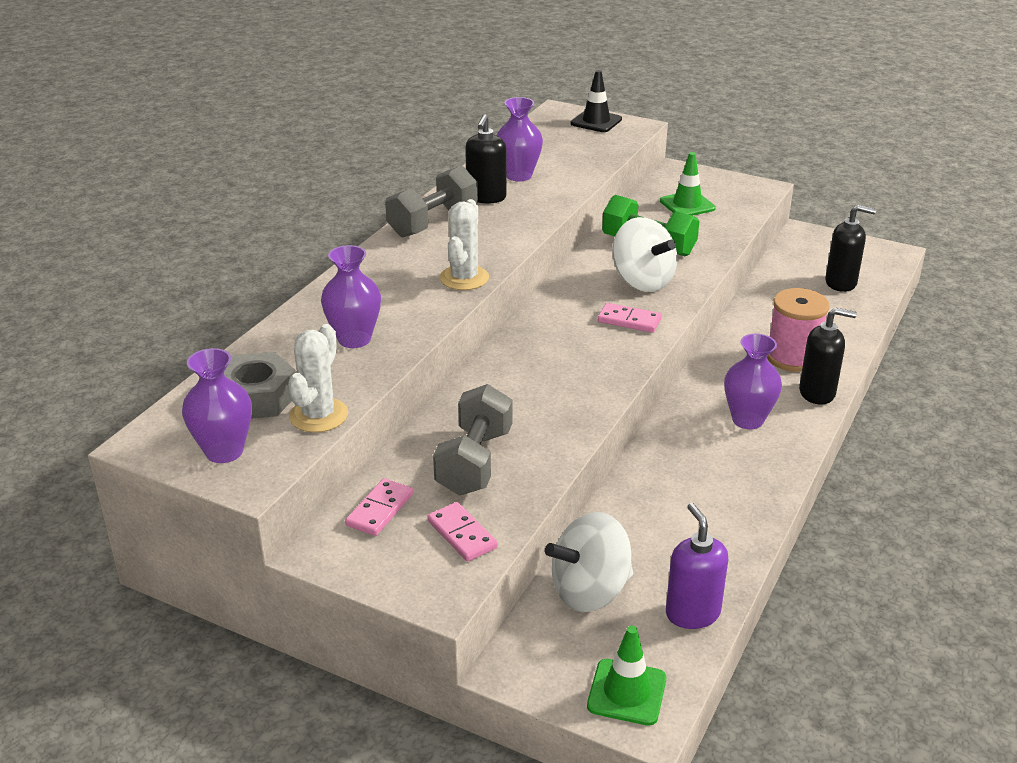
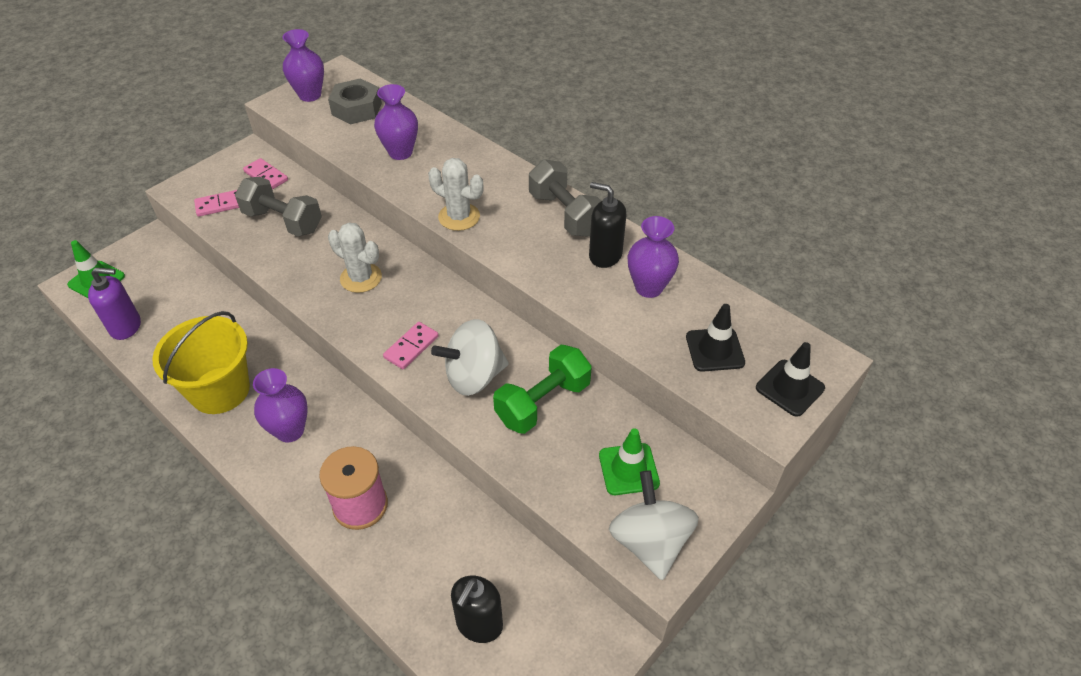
camera: 105 degrees right, 15 degrees up
white cactus [288,324,348,433] -> white cactus moved to [328,223,382,293]
white spinning top [545,512,633,612] -> white spinning top moved to [609,470,699,580]
black soap dispenser [799,308,857,405] -> none
none -> yellow bucket [153,311,250,414]
none -> black traffic cone [686,304,745,372]

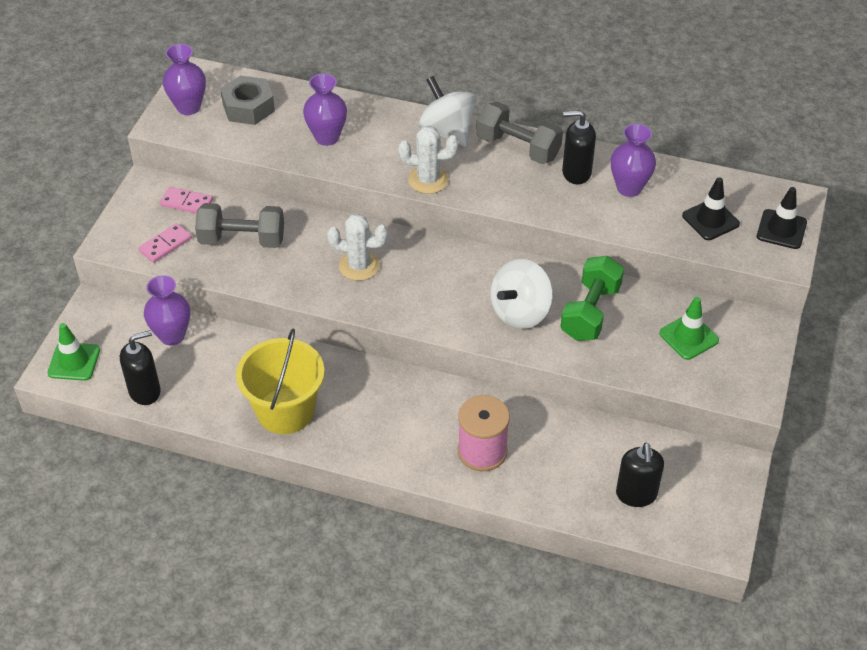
camera: 25 degrees left, 0 degrees up
purple soap dispenser [88,268,141,340] -> black soap dispenser [120,330,161,405]
purple vase [253,368,308,442] -> purple vase moved to [144,275,190,346]
pink domino [383,322,439,369] -> none
white spinning top [609,470,699,580] -> white spinning top moved to [418,76,476,147]

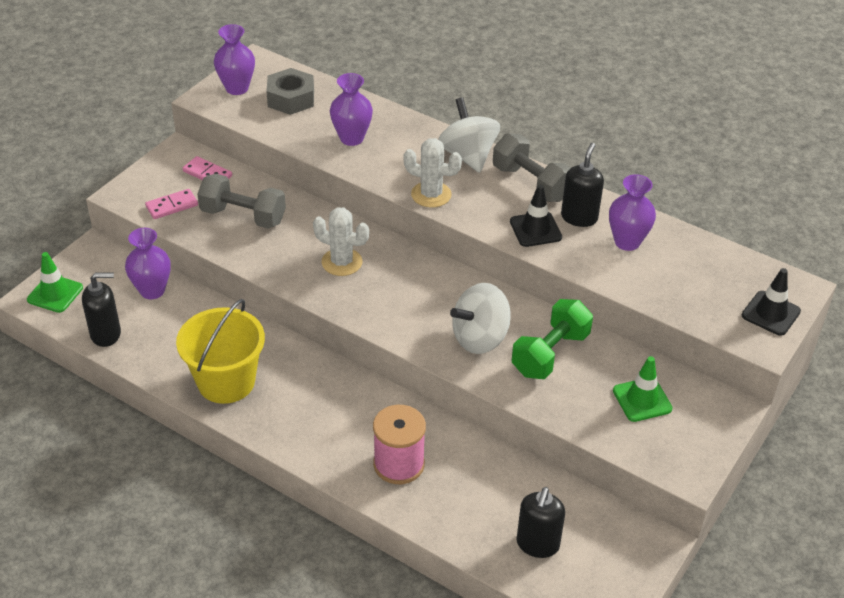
camera: 15 degrees right, 5 degrees down
black soap dispenser [562,110,596,184] -> black soap dispenser turned 90 degrees clockwise [561,143,604,227]
black traffic cone [682,178,740,240] -> black traffic cone moved to [510,185,562,247]

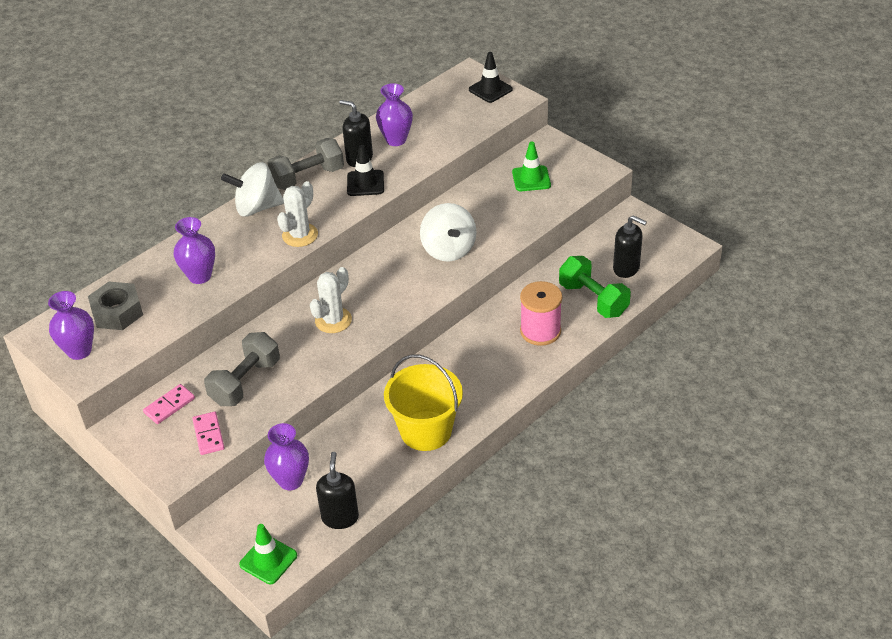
camera: 75 degrees left, 0 degrees up
green dumbbell [512,299,593,379] -> green dumbbell moved to [559,256,631,318]

